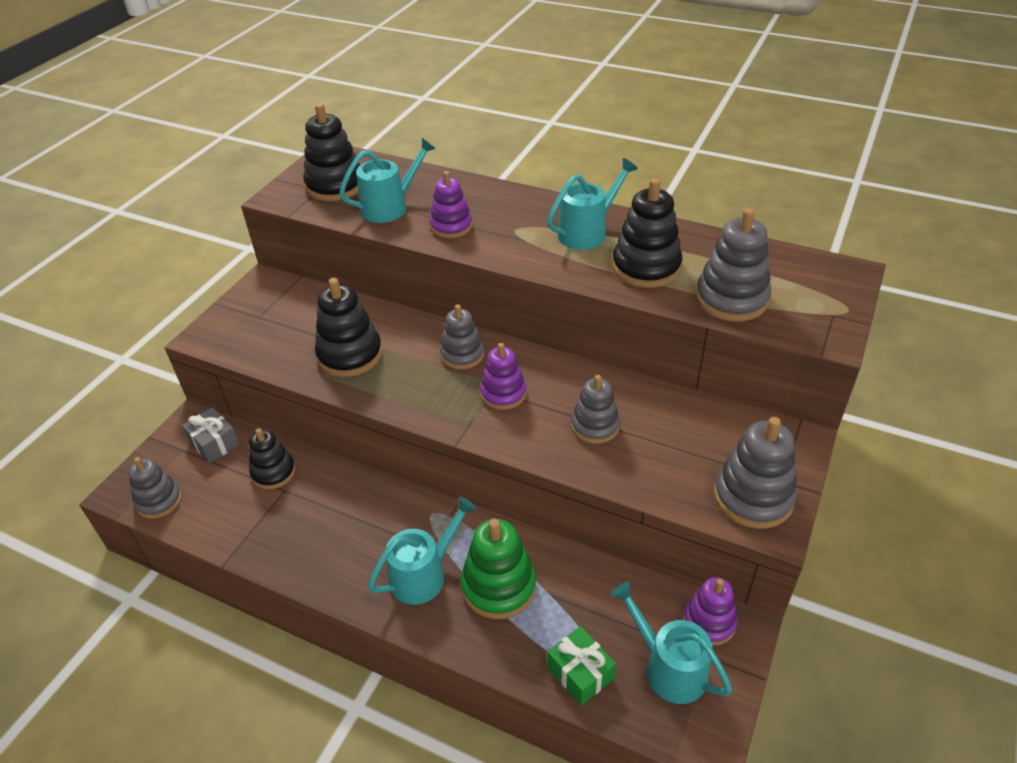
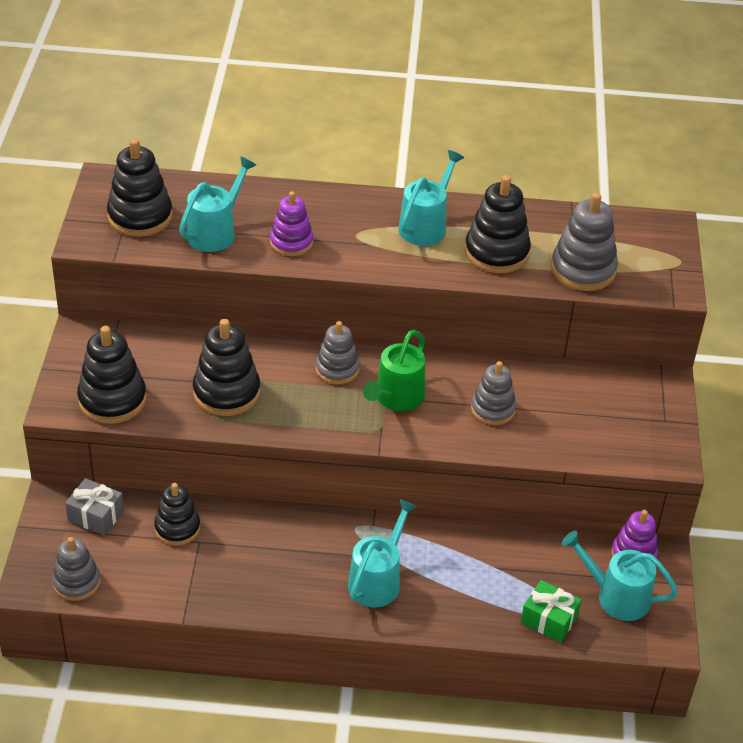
camera: 25 degrees left, 0 degrees up
green stacking toy [461,519,536,619] -> none
purple stacking toy [480,343,526,410] -> green watering can [363,330,425,411]
grey stacking toy [714,417,797,529] -> none
none -> black stacking toy [77,326,147,424]

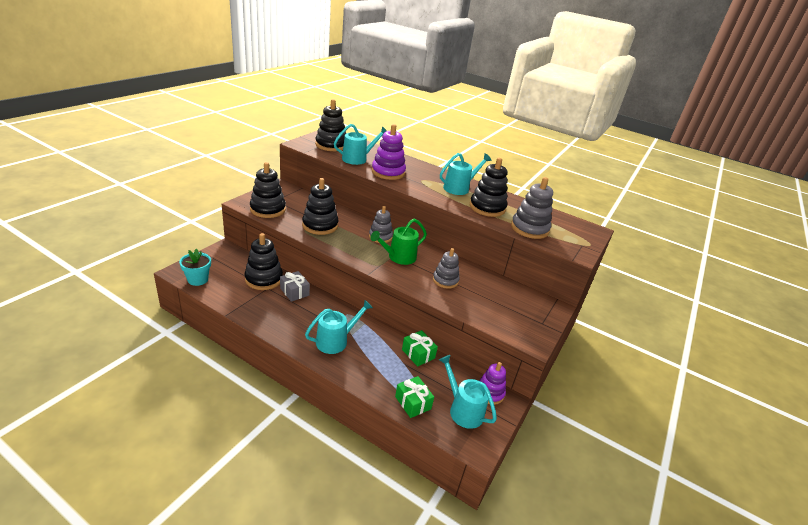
camera: 25 degrees right, 10 degrees down
grey stacking toy [52,537,101,601] -> turquoise flower pot [179,248,211,286]
grey gift [65,478,124,536] -> grey gift moved to [280,271,310,302]
black stacking toy [154,483,200,546] -> black stacking toy [244,233,283,290], size x1.50
purple stacking toy [270,191,313,256] -> purple stacking toy [372,124,406,180], size x1.50
none -> green gift [402,330,438,367]

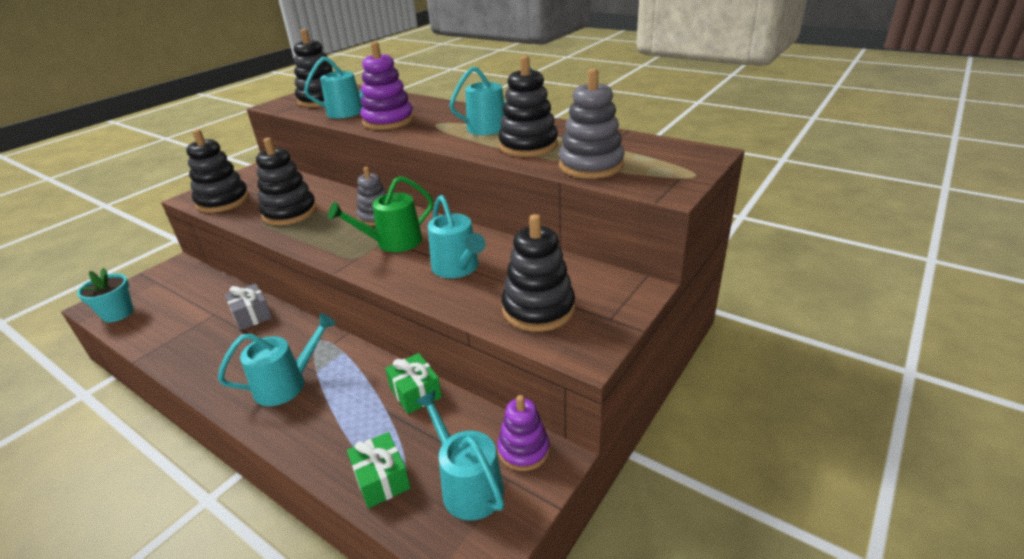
camera: 10 degrees right, 0 degrees up
black stacking toy [244,233,283,290] -> black stacking toy moved to [501,214,575,332]
grey stacking toy [433,248,460,289] -> turquoise watering can [428,195,485,278]

